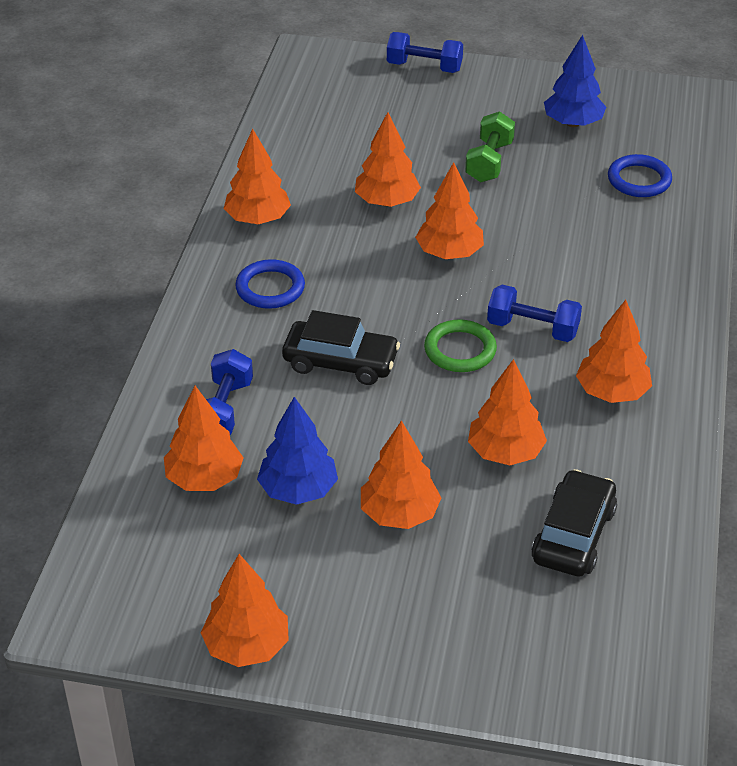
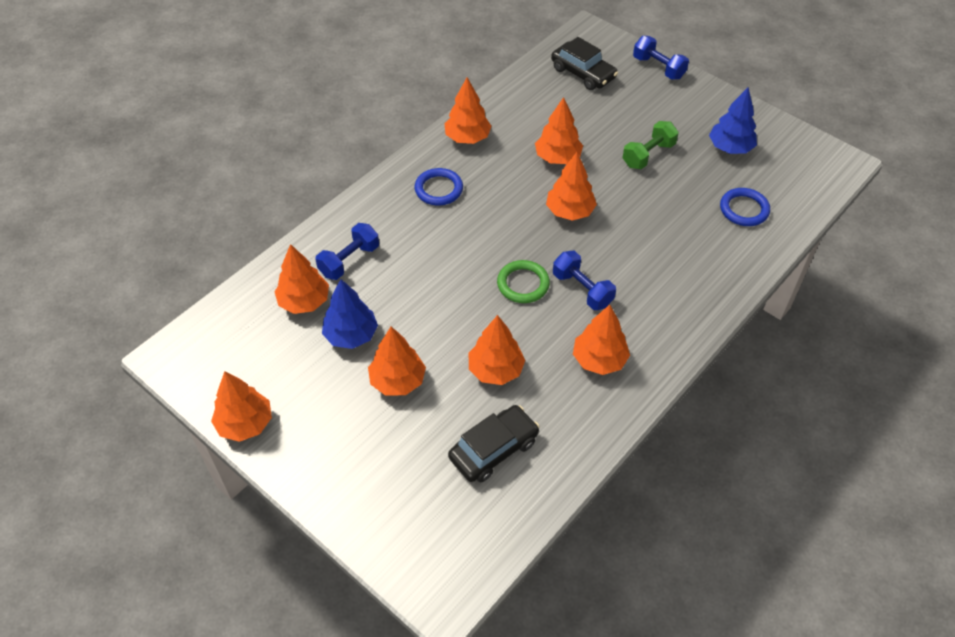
camera: 30 degrees right, 10 degrees up
black car [282,310,400,385] -> black car moved to [551,37,618,90]

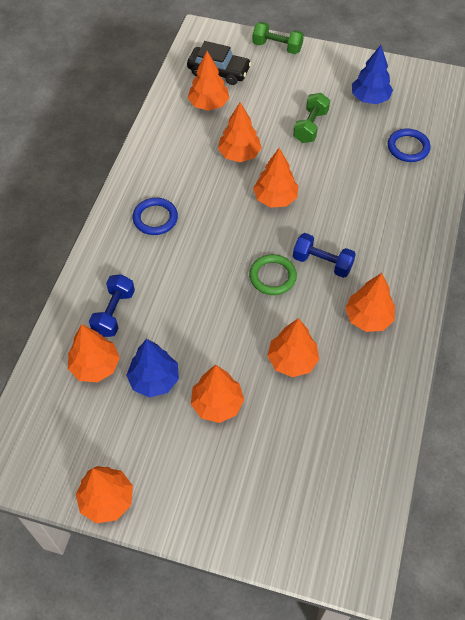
camera: 25 degrees left, 5 degrees up
orange tree [444,77,492,144] -> orange tree moved to [188,51,229,111]
black car [448,405,539,482] -> none
blue dumbbell [633,36,689,80] -> green dumbbell [252,22,304,54]

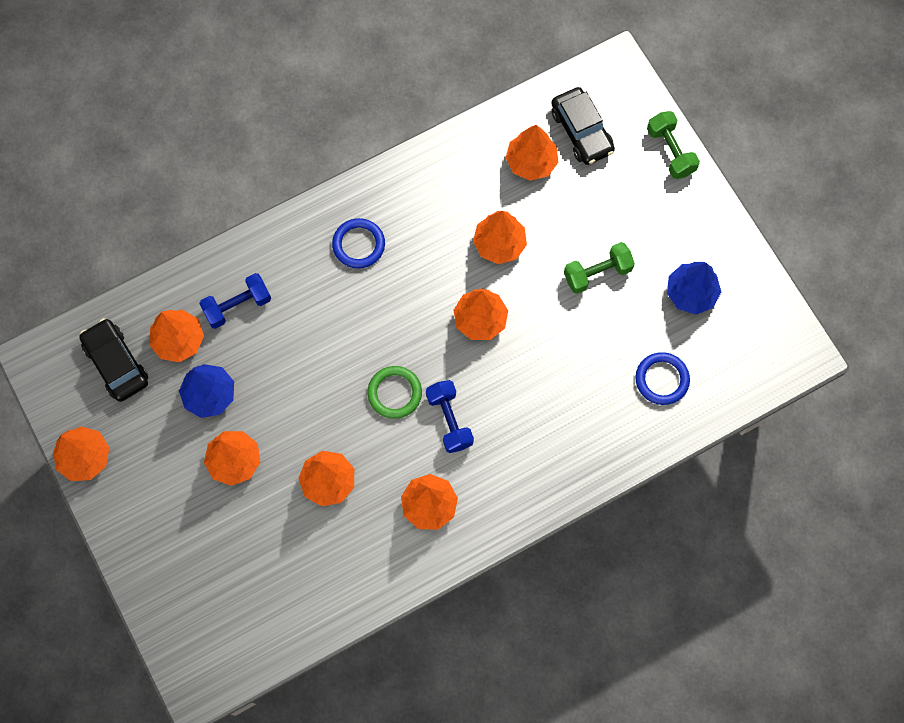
camera: 45 degrees right, 15 degrees up
none -> black car [79,318,148,402]

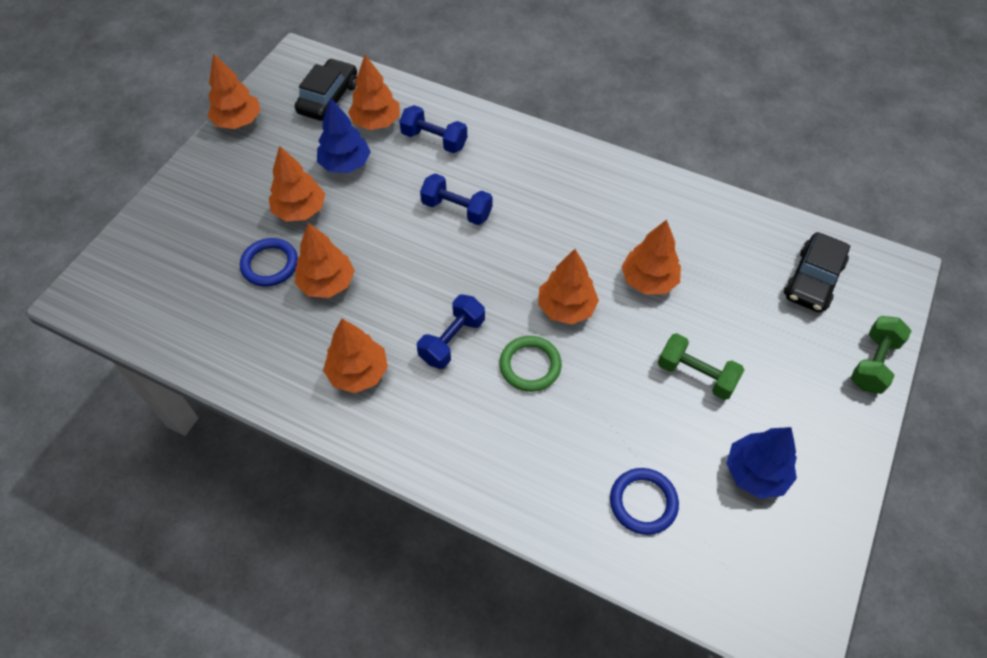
camera: 55 degrees right, 15 degrees down
blue ring [332,218,385,269] -> blue ring moved to [240,238,298,287]
green ring [367,366,422,419] -> green ring moved to [499,336,562,392]
orange tree [506,125,558,181] -> none
none -> blue dumbbell [420,173,492,225]

